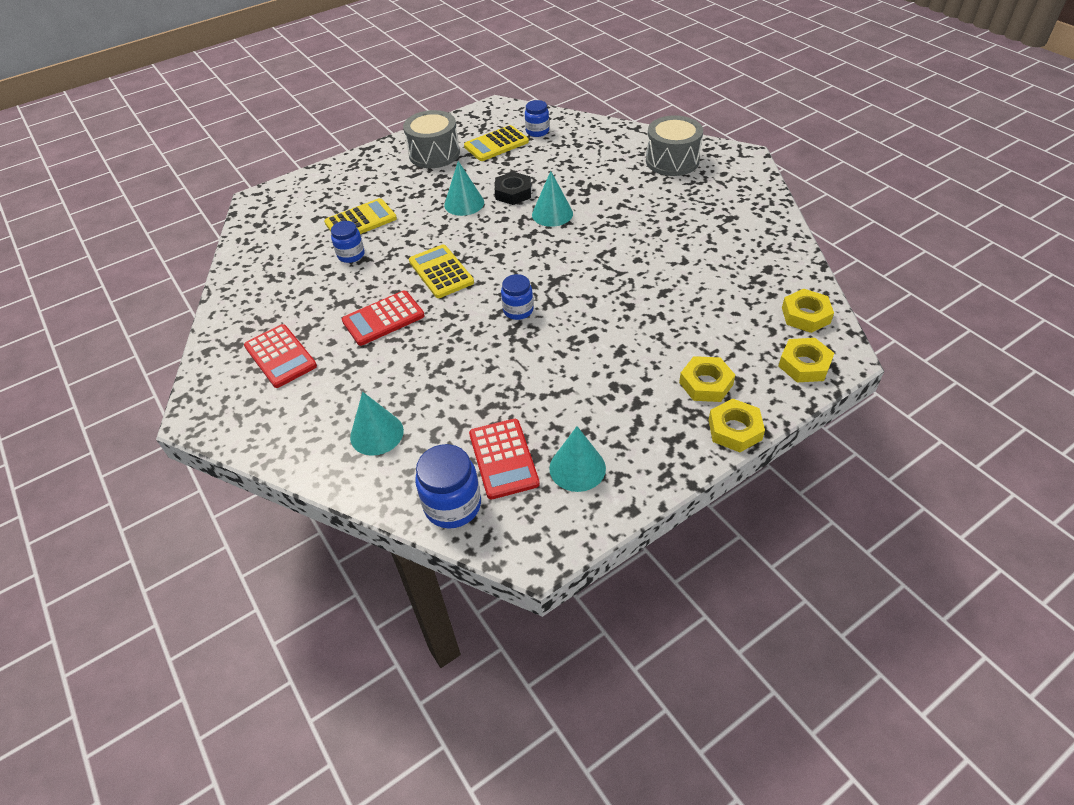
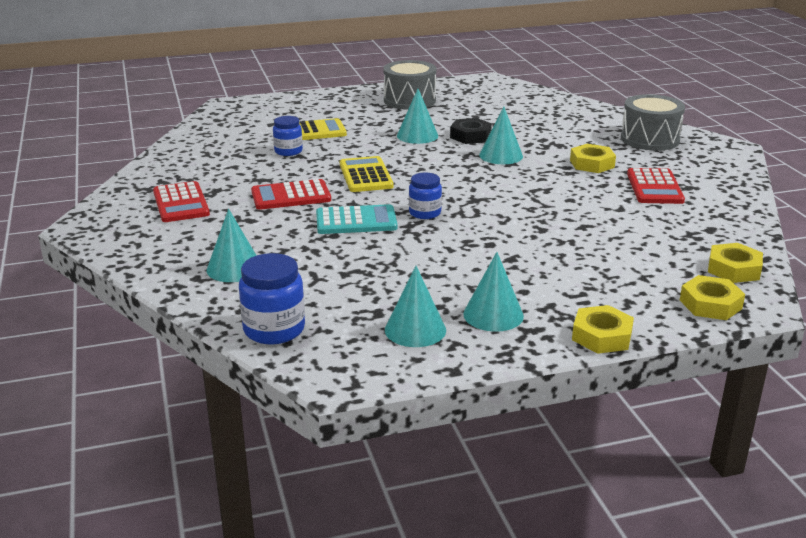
camera: 15 degrees right, 20 degrees down
yellow calculator [464,125,529,161] -> none
red calculator [469,419,540,499] -> red calculator moved to [627,168,685,204]
blue jar [525,100,549,137] -> none
yellow nut [679,356,735,402] -> yellow nut moved to [570,144,616,173]
none -> turquoise calculator [316,204,398,234]
none -> turquoise cone [463,252,524,332]

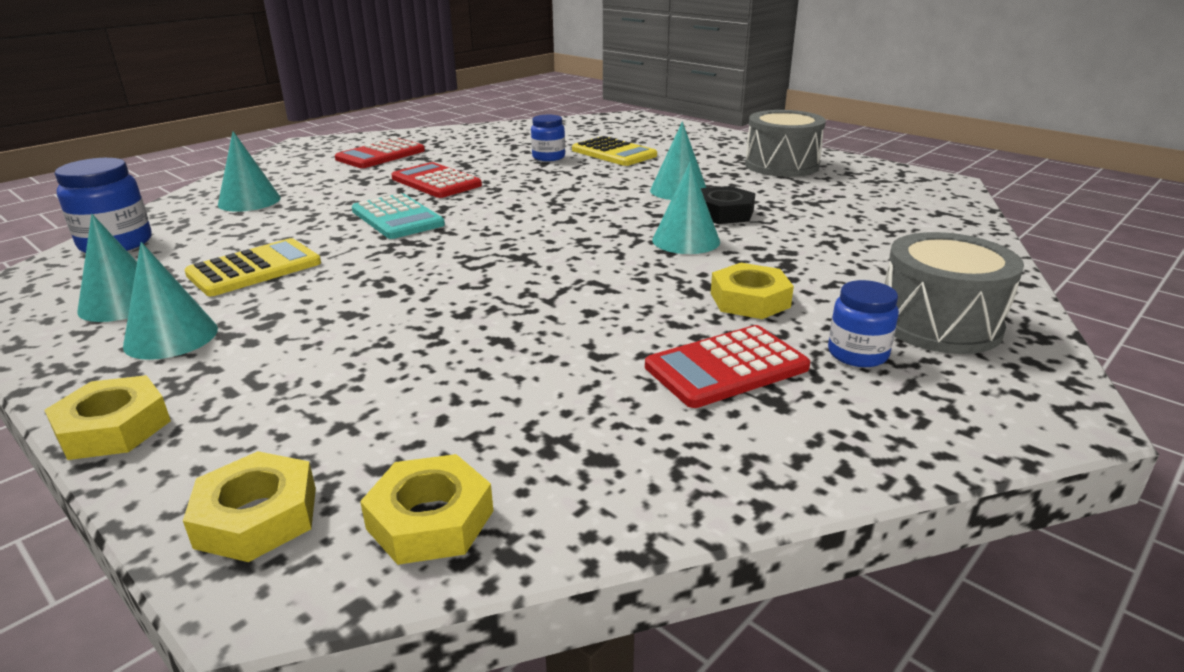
camera: 60 degrees right, 0 degrees up
yellow calculator [340,156,394,192] -> yellow calculator moved to [184,238,321,296]
blue jar [409,173,442,219] -> blue jar moved to [828,280,899,367]

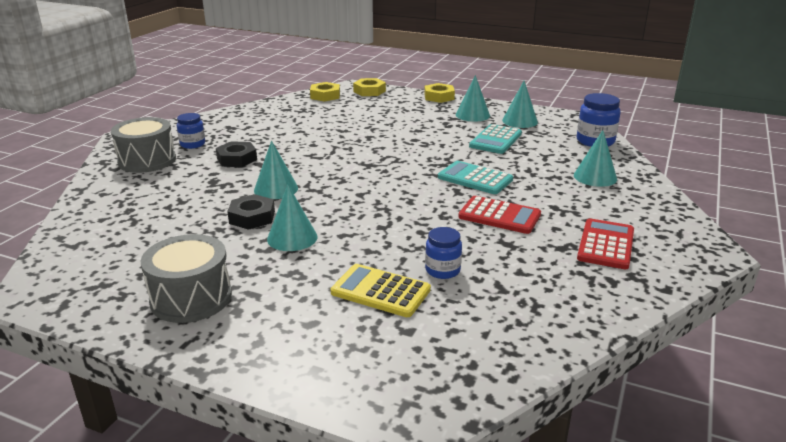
camera: 160 degrees right, 0 degrees up
yellow calculator [184,238,321,296] -> turquoise calculator [469,124,522,154]
red calculator [645,325,810,408] -> none
yellow nut [711,263,794,319] -> black nut [216,141,257,167]

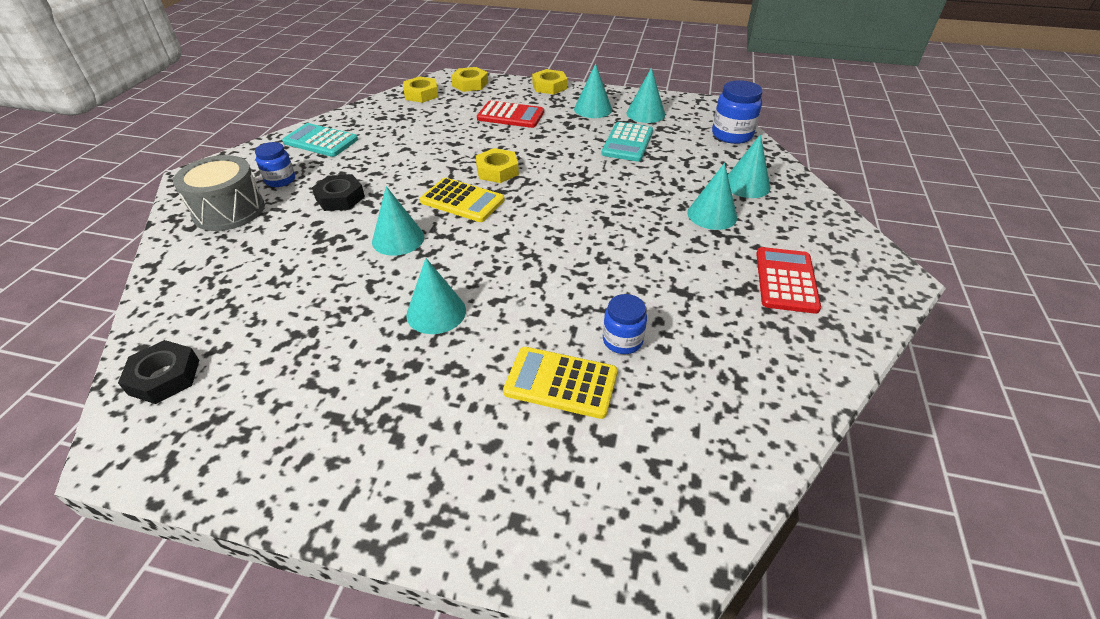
camera: 10 degrees left, 15 degrees up
grey drum [141,234,232,323] -> none
black nut [227,194,275,230] -> black nut moved to [118,340,199,404]
turquoise calculator [438,161,513,194] -> turquoise calculator moved to [282,123,358,157]
red calculator [458,196,541,234] -> red calculator moved to [477,101,544,128]
none -> yellow calculator [420,178,505,222]
none -> yellow nut [476,148,519,183]
none -> turquoise cone [687,163,737,230]

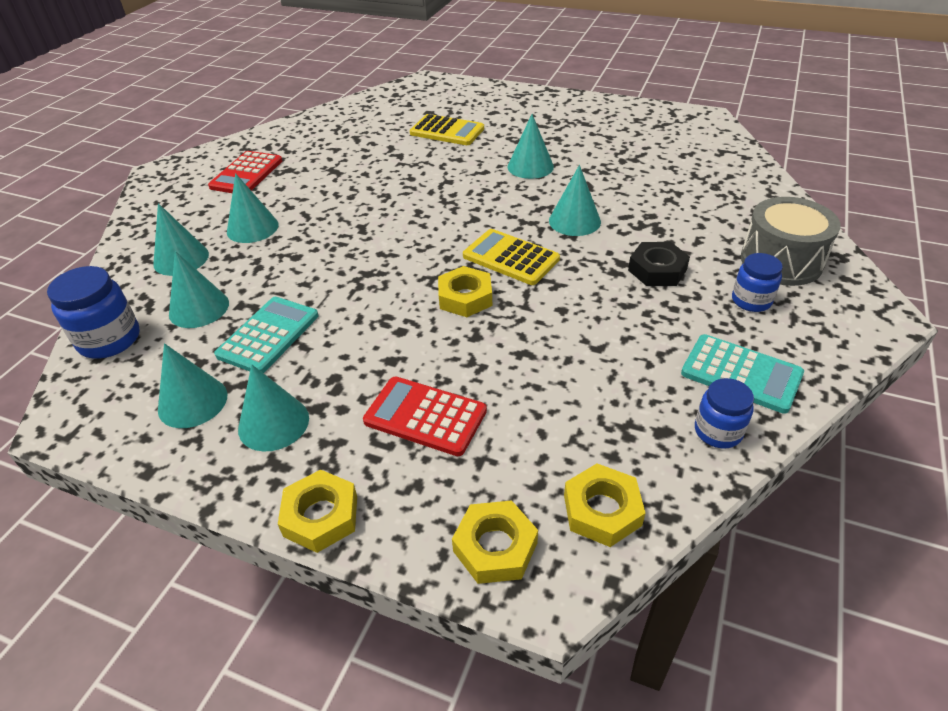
camera: 170 degrees left, 0 degrees up
black nut [118,340,199,404] -> none
blue jar [603,294,647,354] -> blue jar moved to [695,378,754,448]
none -> turquoise cone [169,251,229,328]

